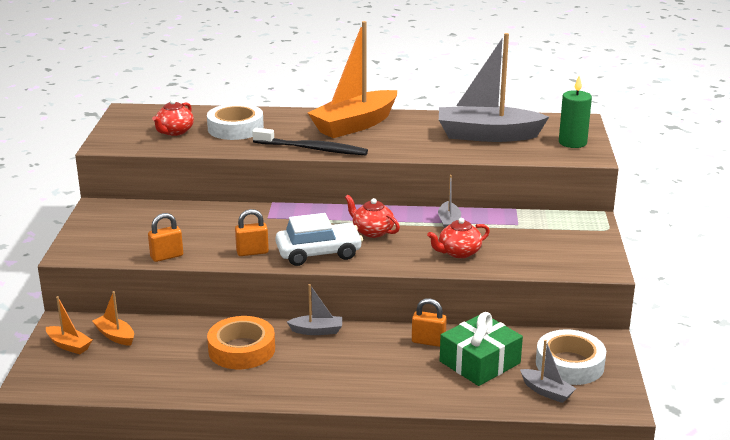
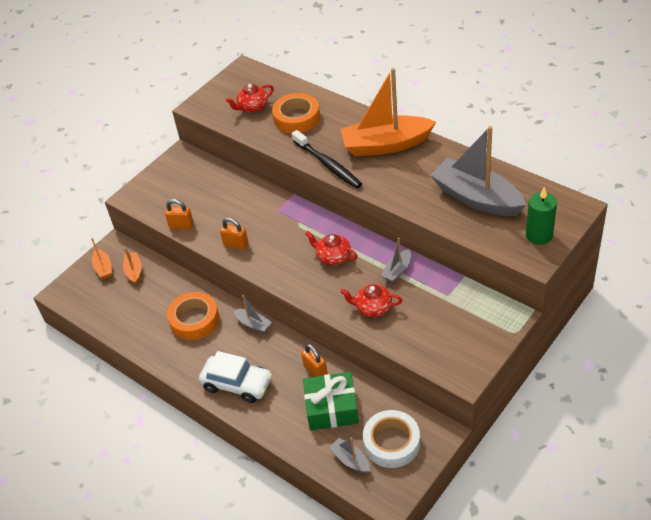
camera: 40 degrees right, 20 degrees up
white tape [207,103,264,140] -> orange tape [272,93,320,133]
white car [276,213,363,266] -> white car moved to [199,351,272,403]
red teapot [345,195,400,238] -> red teapot turned 45 degrees counterclockwise [305,231,358,265]
grey boat [520,340,576,403] -> grey boat turned 150 degrees clockwise [329,438,370,473]

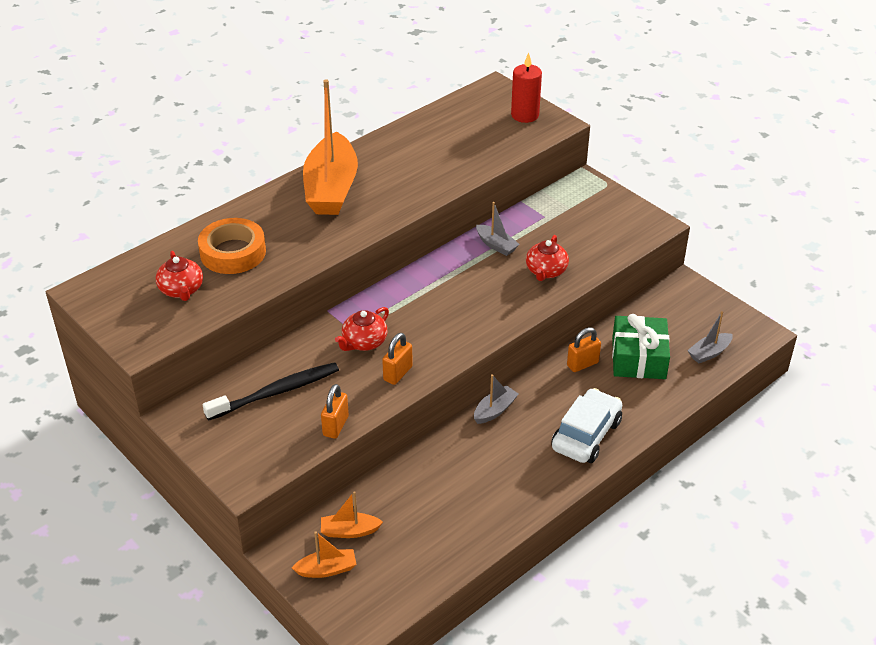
camera: 85 degrees left, 5 degrees down
orange tape [167,292,219,340] -> none
black toothbrush [292,130,362,189] -> black toothbrush moved to [203,362,339,421]
red teapot [305,231,358,265] -> red teapot moved to [335,307,389,351]
white tape [363,410,420,468] -> none
grey boat [430,126,526,216] -> none
green candle [526,187,557,245] -> red candle [511,53,542,123]

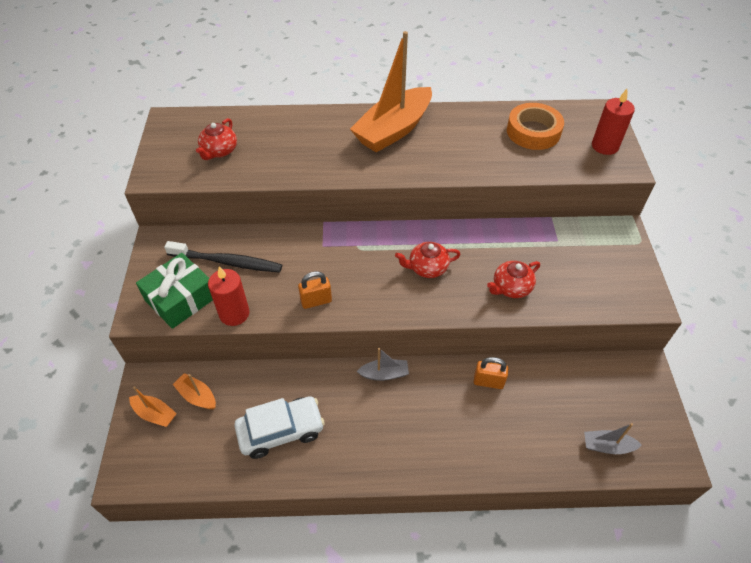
camera: 40 degrees right, 10 degrees up
orange tape [198,218,266,274] -> orange tape moved to [507,103,564,150]
orange padlock [321,384,349,439] -> red candle [208,266,249,326]
red teapot [335,307,389,351] -> red teapot moved to [395,242,461,278]
grey boat [476,202,520,256] -> none
white car [551,388,622,463] -> white car moved to [234,396,325,459]
green gift [612,314,670,379] -> green gift moved to [136,253,213,329]

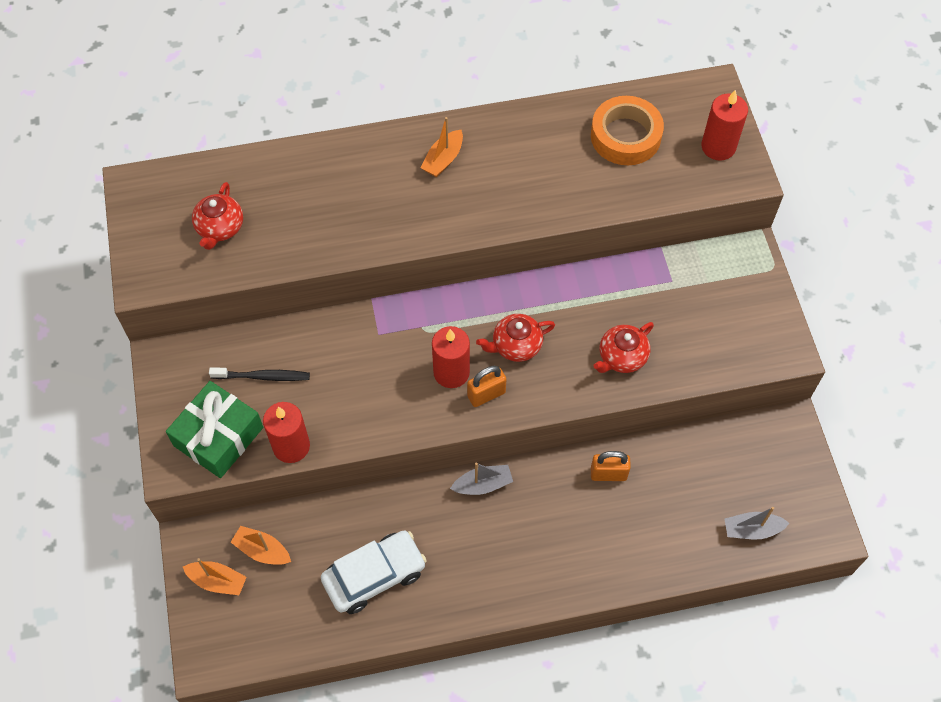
camera: 10 degrees left, 10 degrees up
black toothbrush [164,241,282,272] -> black toothbrush [209,367,310,381], size x0.65
orange padlock [298,271,332,309] -> orange padlock moved to [467,366,506,407]
orange boat [350,31,432,152] -> orange boat [420,117,463,177], size x0.44
none -> red candle [432,326,470,388]

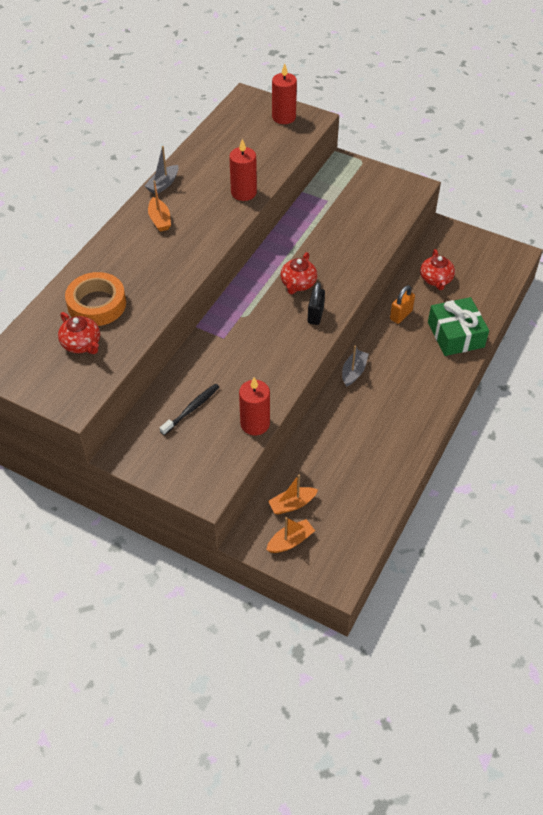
camera: 50 degrees left, 10 degrees down
green gift [166,381,263,478] -> green gift moved to [428,297,489,356]
white car [321,531,427,614] -> none
red candle [432,326,470,388] -> red candle moved to [229,139,257,201]
orange padlock [467,366,506,407] -> black padlock [308,282,325,325]
orange tape [591,96,664,165] -> orange tape moved to [65,272,126,326]
red teapot [594,322,654,373] -> red teapot moved to [420,249,455,290]
grey boat [724,507,789,539] -> grey boat moved to [145,146,179,194]

